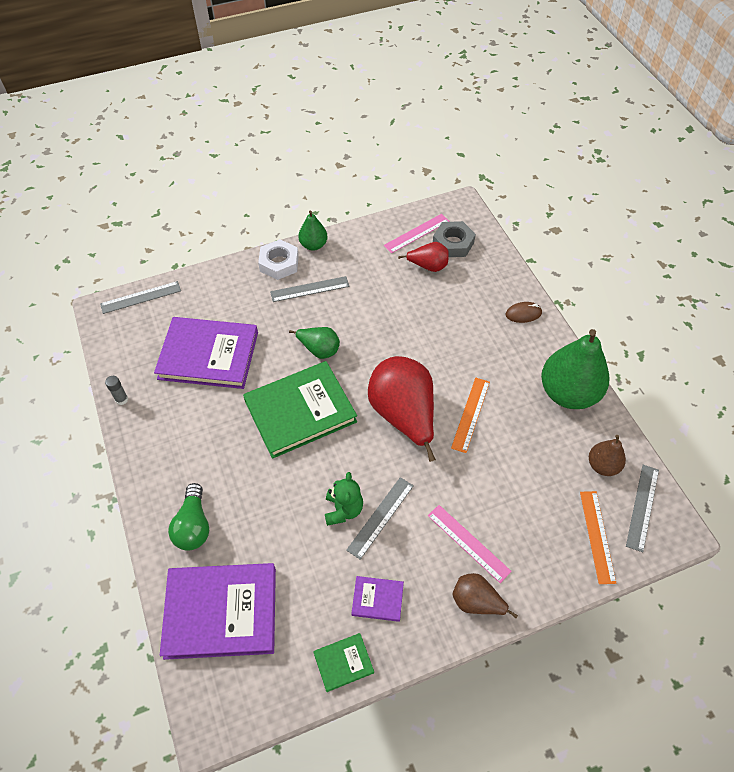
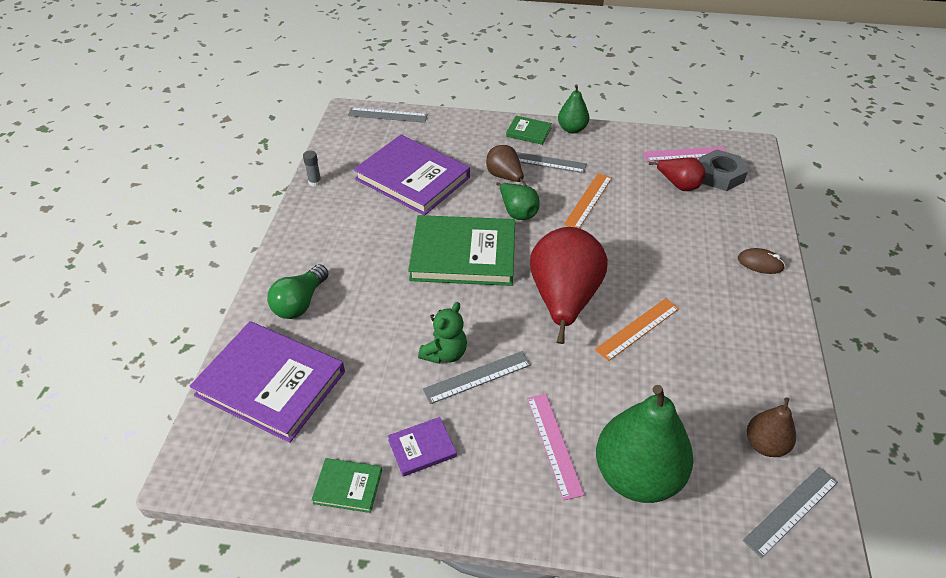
camera: 30 degrees right, 10 degrees down
white nut [258,239,299,280] -> green book [506,116,552,145]
purple book [351,576,404,622] -> purple book turned 60 degrees counterclockwise [388,417,457,477]
brown pear [453,573,518,618] -> brown pear moved to [486,145,527,186]
green pear [541,329,609,409] -> green pear moved to [596,385,693,503]
orange ruler [580,491,616,584] -> orange ruler moved to [563,173,612,228]

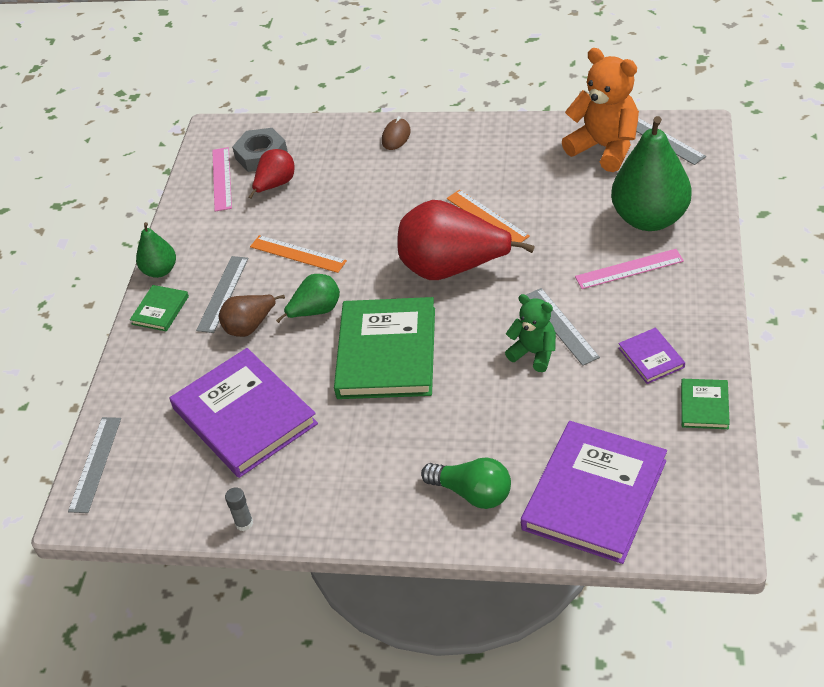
camera: 85 degrees left, 0 degrees up
purple book [354,135,470,215] -> purple book turned 75 degrees counterclockwise [170,348,318,478]
brown pear [747,398,796,457] -> orange teddy bear [562,48,639,172]

